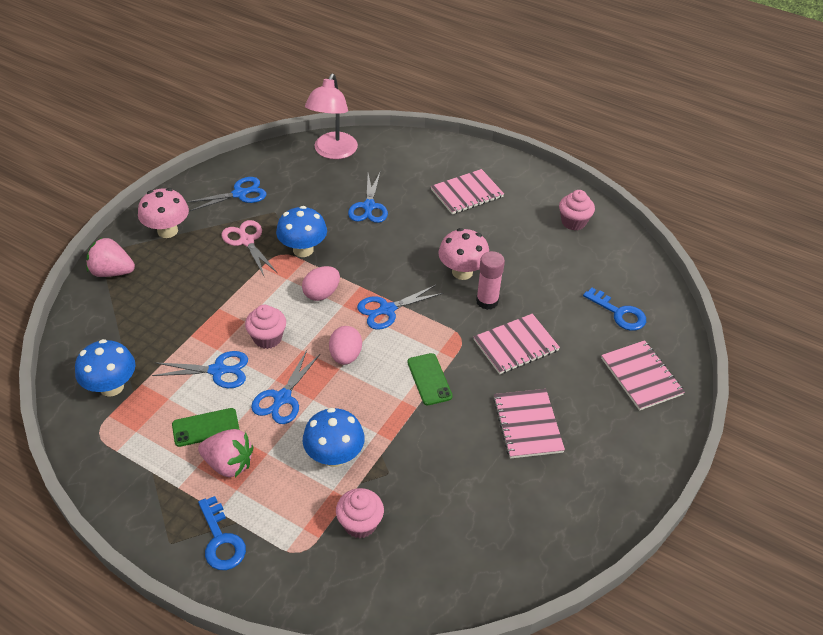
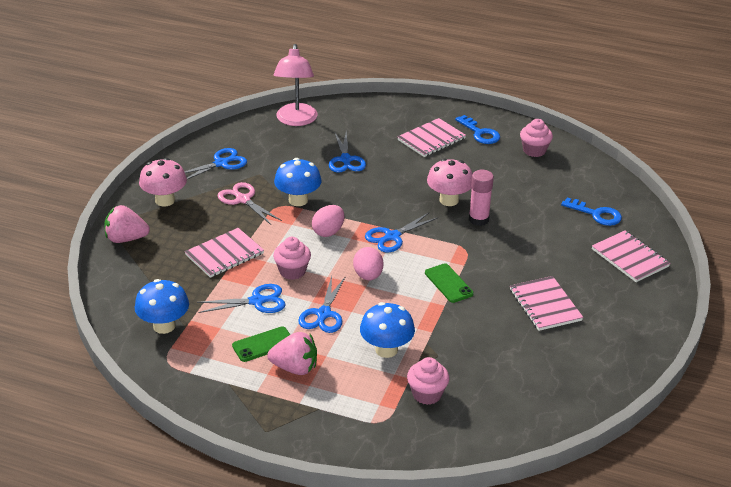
camera: 10 degrees left, 10 degrees down
blue key [198,496,246,570] -> blue key moved to [455,115,500,144]
pink notebook [473,314,560,374] -> pink notebook moved to [185,228,264,278]

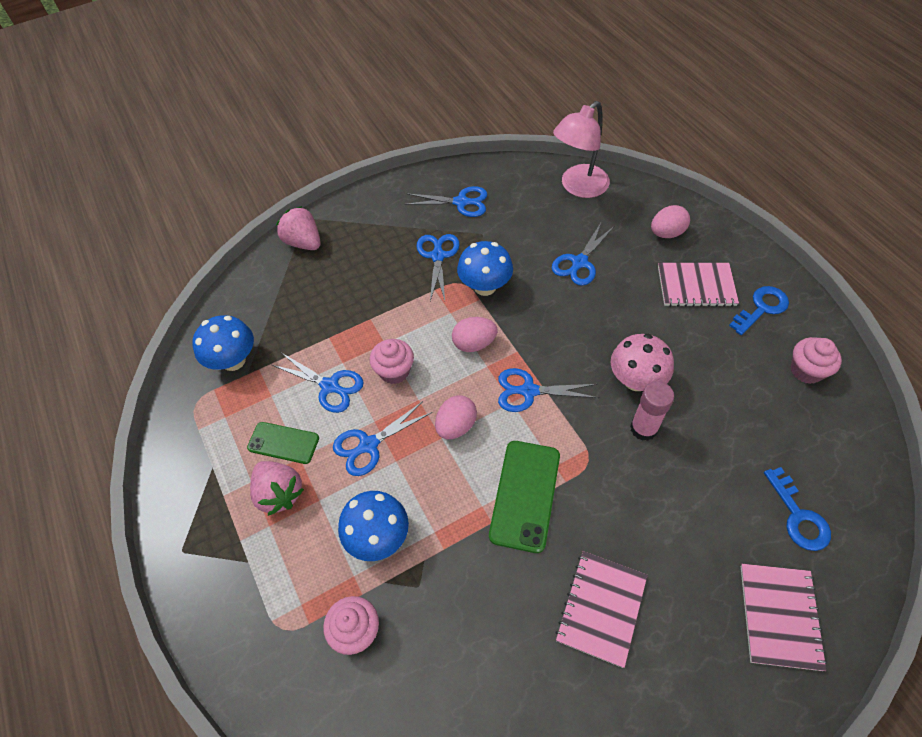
camera: 45 degrees right, 20 degrees up
pink mushroom [139,158,187,206] -> none
pink notebook [185,228,264,278] -> none
pink scissors [218,182,282,225] -> blue scissors [416,234,460,301]
green phone [425,263,474,303] -> green phone [489,441,560,553], size x1.56
blue key [455,115,500,144] -> blue key turned 135 degrees counterclockwise [729,286,789,335]
none -> pink egg [651,205,690,238]

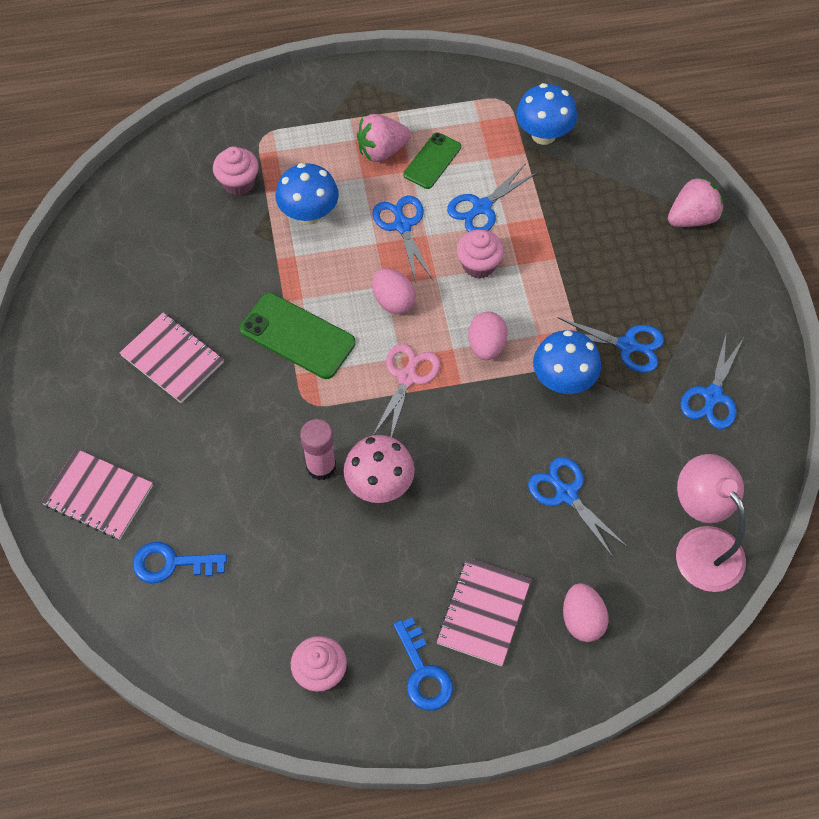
camera: 105 degrees right, 5 degrees up
blue scissors [498,368,599,412] -> pink scissors [373,344,441,437]

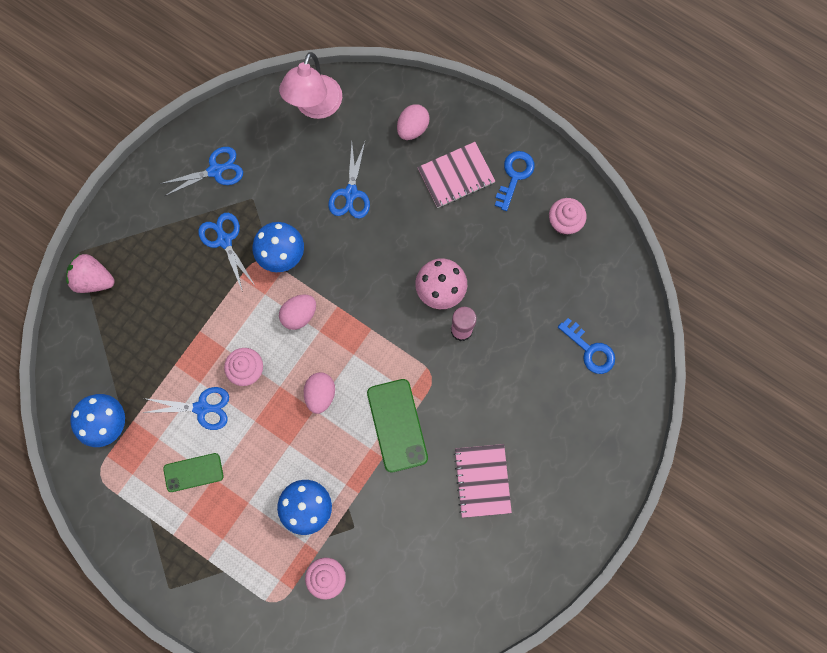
camera: 135 degrees left, 15 degrees up
pink notebook [41,449,153,539] -> none
pink strawberry [357,114,411,162] -> none
blue scissors [372,195,432,283] -> none
pink scissors [373,344,441,437] -> none

